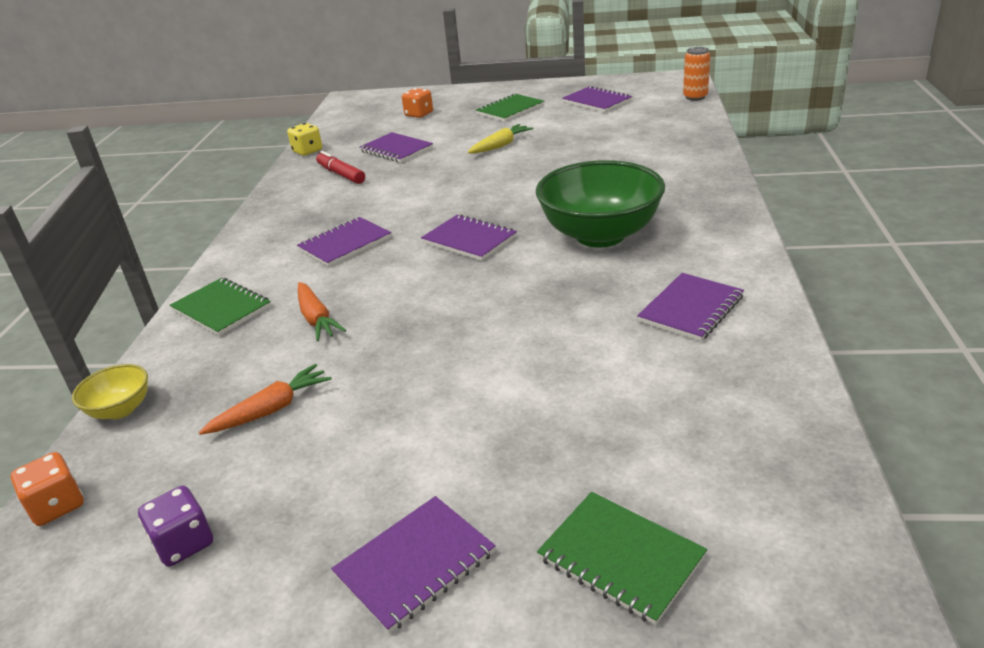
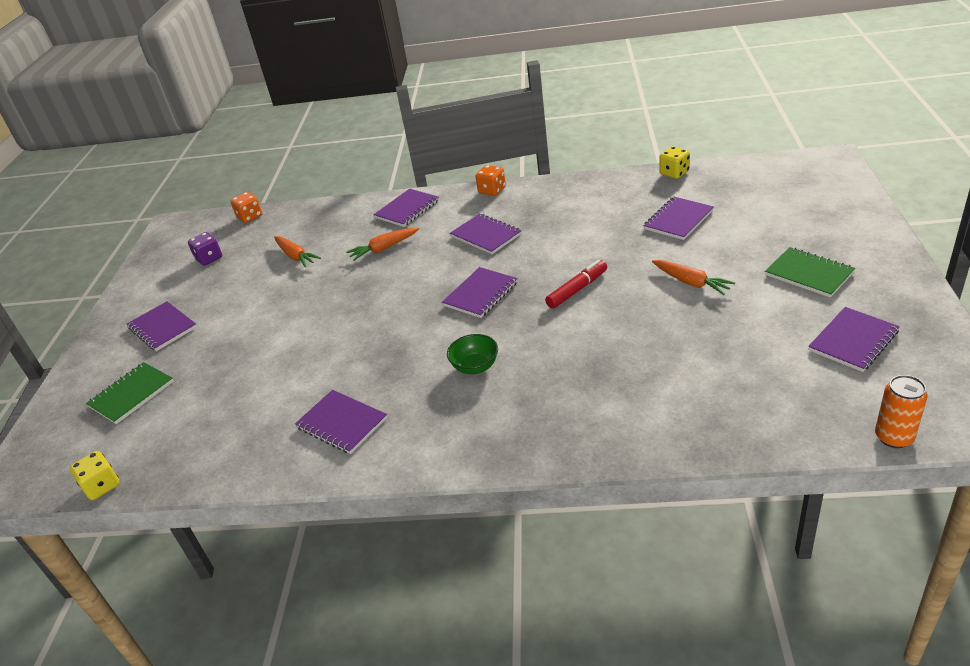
camera: 90 degrees right, 5 degrees up
yellow bowl [72,364,148,419] -> none
green notebook [170,278,271,336] -> purple notebook [374,189,439,227]
red marker [316,151,365,184] -> red marker moved to [545,260,607,309]
orange dice [402,88,433,118] -> orange dice moved to [475,165,506,196]
yellow carrot [468,124,534,153] -> orange carrot [652,260,735,295]
green bowl [536,160,665,248] -> green bowl [447,334,498,374], size x0.45
none -> yellow dice [70,451,120,500]

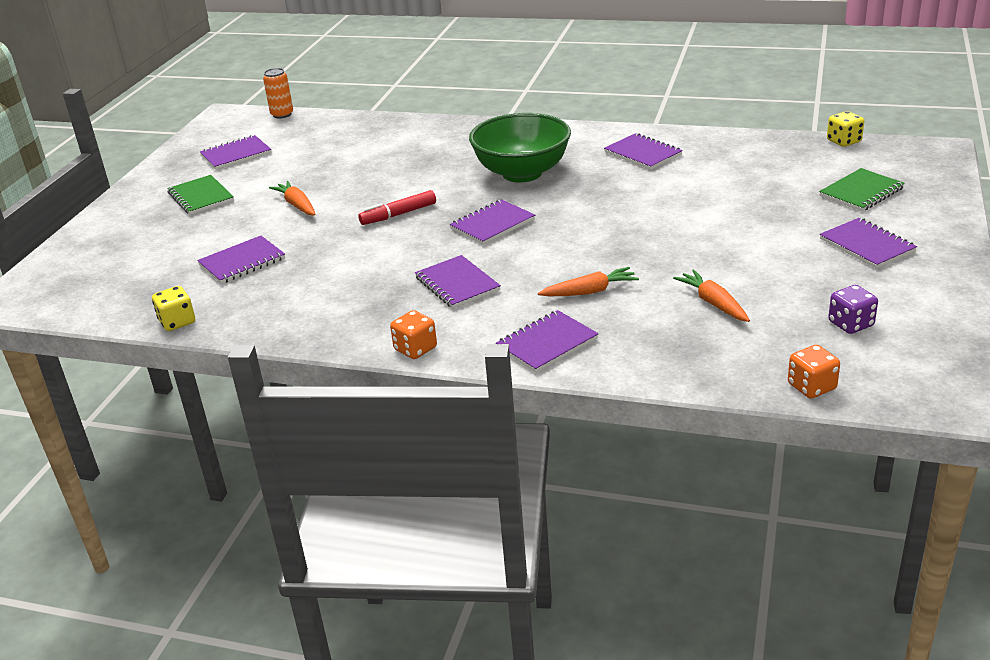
camera: 170 degrees left, 5 degrees down
green bowl [447,334,498,374] -> green bowl [469,113,571,182], size x2.20

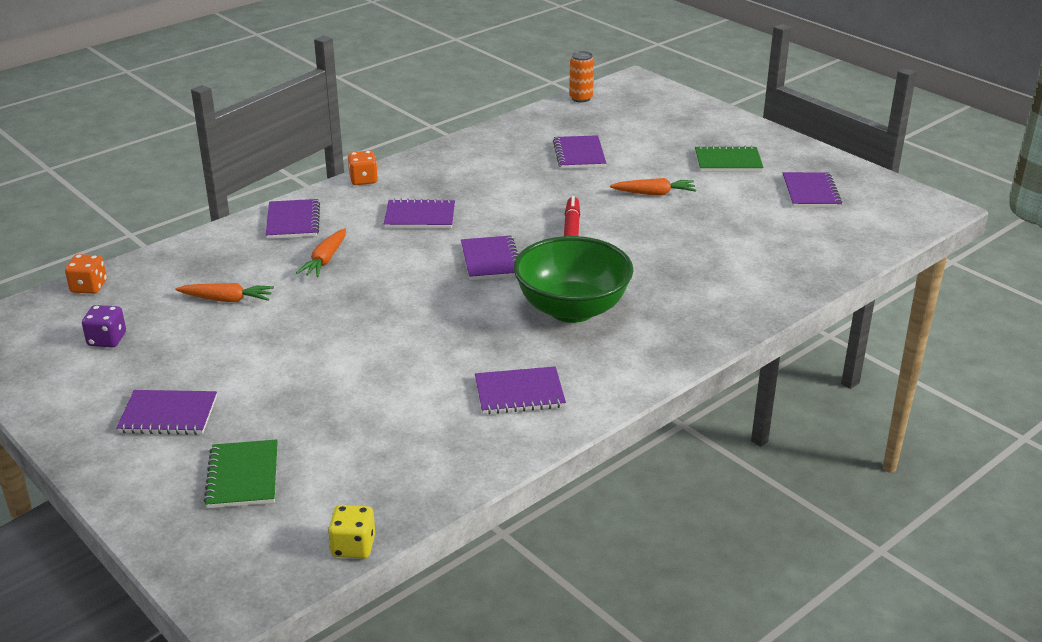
camera: 120 degrees right, 0 degrees up
yellow dice [152,286,195,331] -> none
orange can [263,68,293,119] -> orange can moved to [569,51,594,102]

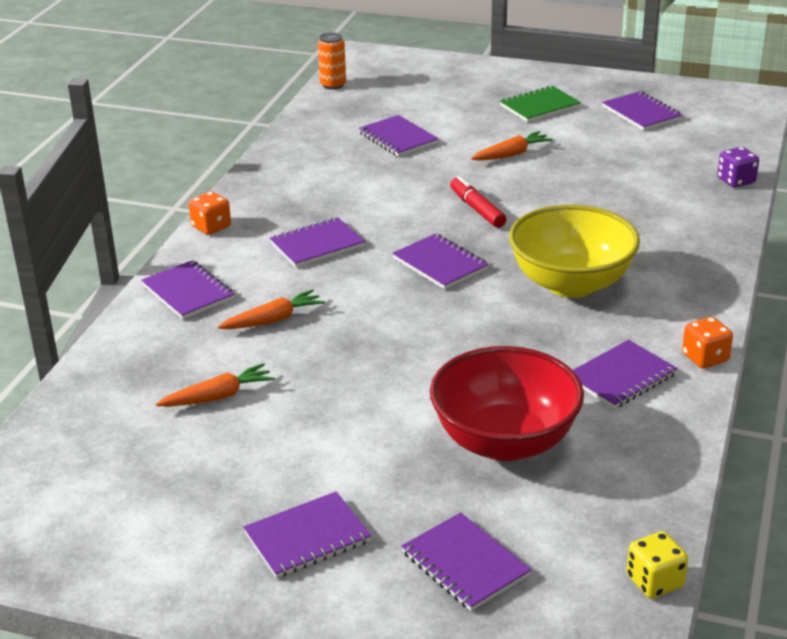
camera: 30 degrees left, 0 degrees up
orange dice [65,254,107,294] -> orange dice moved to [682,317,733,369]
purple dice [82,305,126,347] -> purple dice moved to [717,147,759,188]
green notebook [204,440,278,508] -> purple notebook [401,512,531,611]
orange carrot [296,228,346,277] -> orange carrot turned 105 degrees counterclockwise [218,289,325,329]
green bowl [514,236,634,323] -> yellow bowl [509,205,640,298]
none -> red bowl [430,346,584,461]

